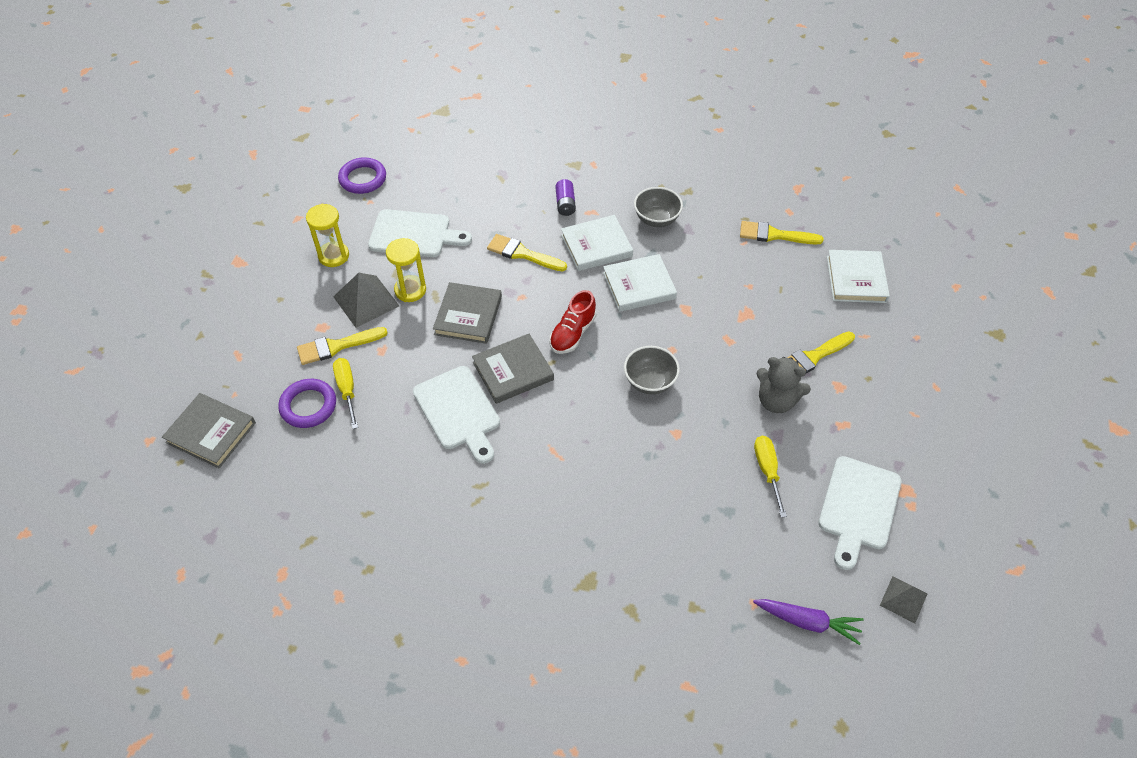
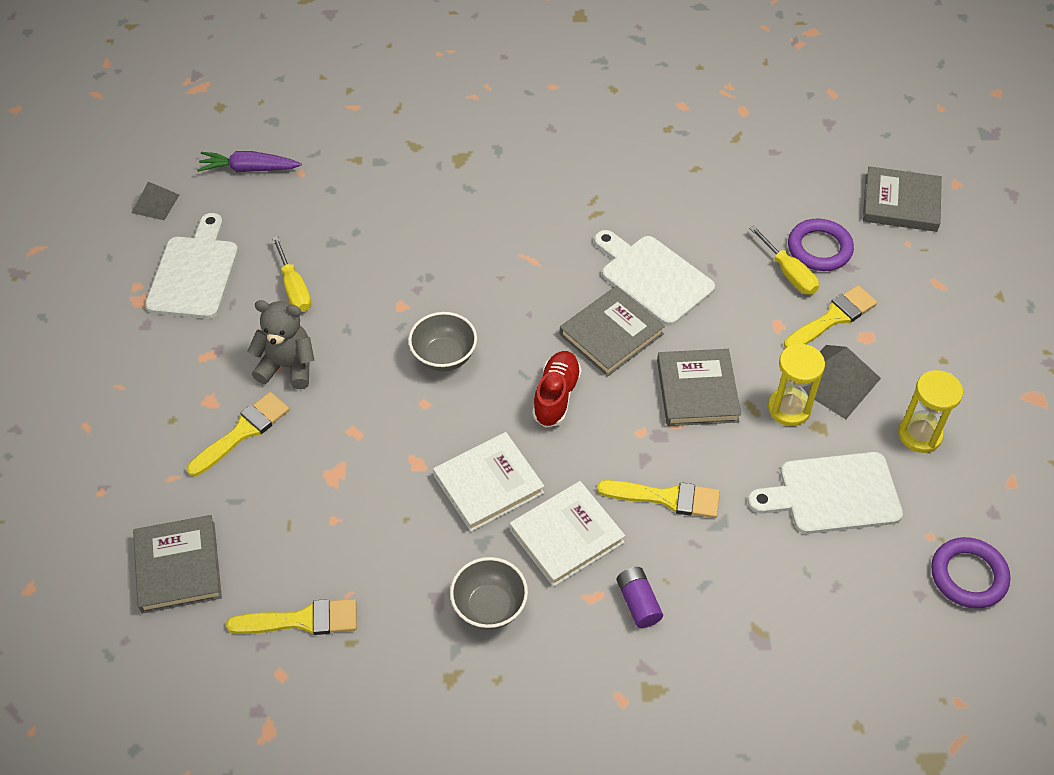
camera: 165 degrees right, 0 degrees up
white book [827,250,890,303] -> grey book [133,515,222,614]

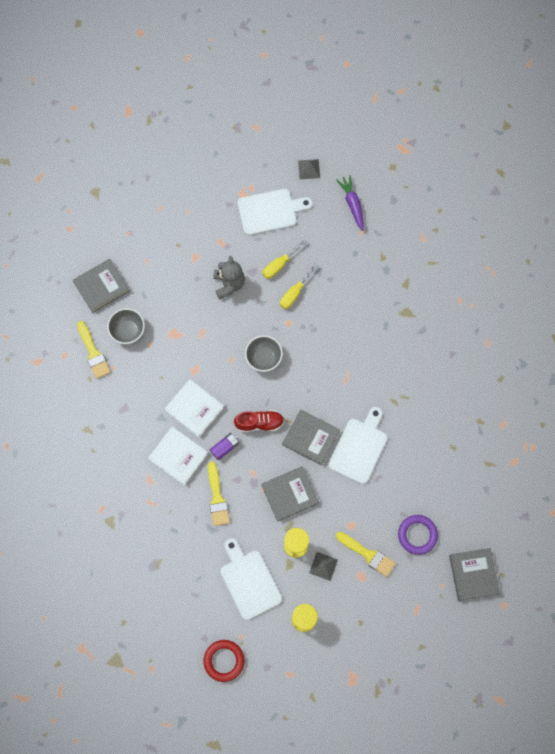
camera: 70 degrees right, 20 degrees up
yellow brush [187,392,290,476] -> none
grey bowl [450,557,528,630] -> grey bowl moved to [107,308,145,344]
purple battery [617,567,663,628] -> purple battery moved to [210,433,239,460]
yellow screwdriver [749,226,819,295] -> yellow screwdriver moved to [280,264,318,309]
grey pyramid [802,345,881,419] -> grey pyramid [309,552,338,581], size x0.61
purple ring [931,537,1010,609] -> red ring [203,640,244,682]

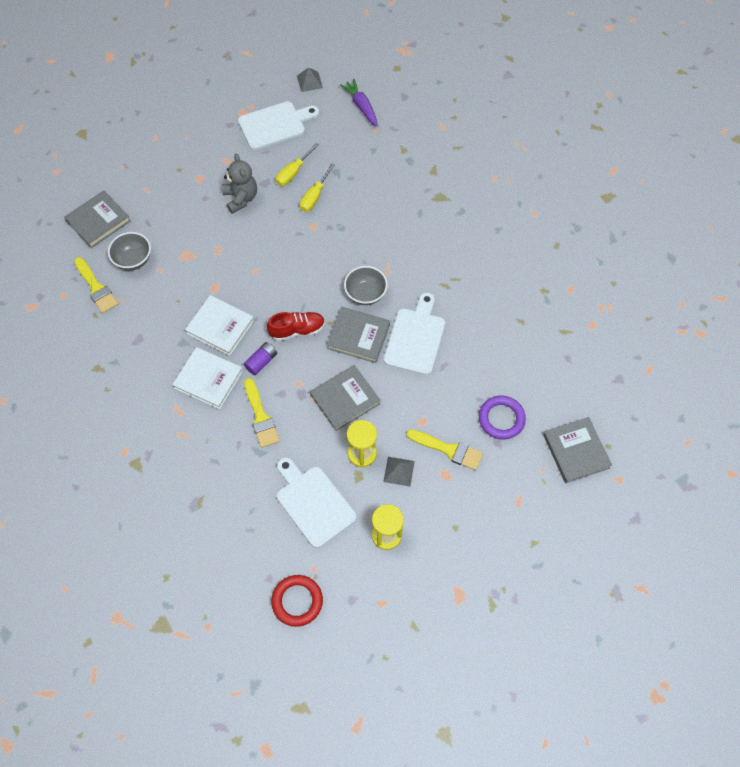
camera: 10 degrees left, 10 degrees down
grey bowl [245,335,283,372] -> grey bowl moved to [344,266,388,305]

